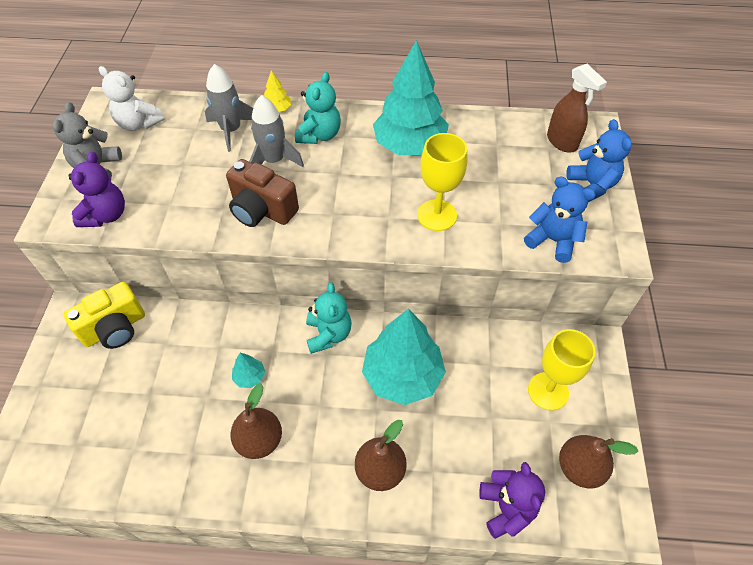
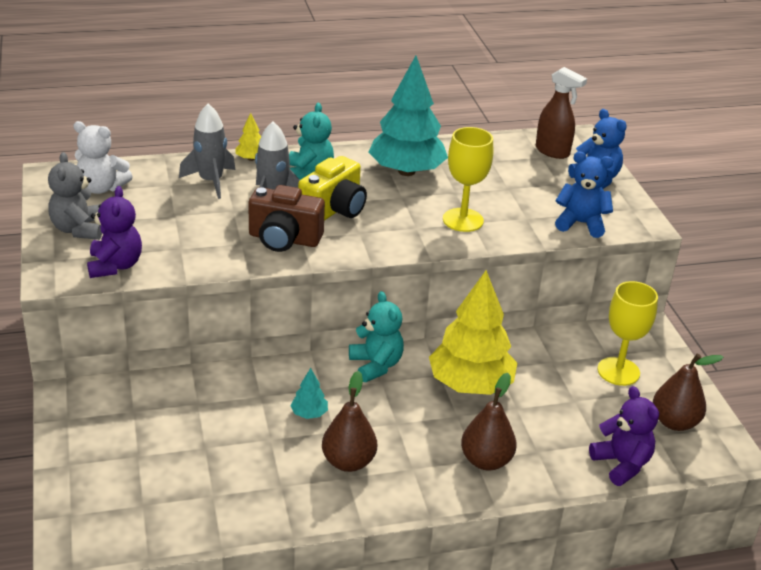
camera: 20 degrees left, 20 degrees down
yellow camera [63,282,145,349] -> yellow camera moved to [298,156,367,221]
turquoise tree [362,309,446,405] -> yellow tree [429,270,517,395]

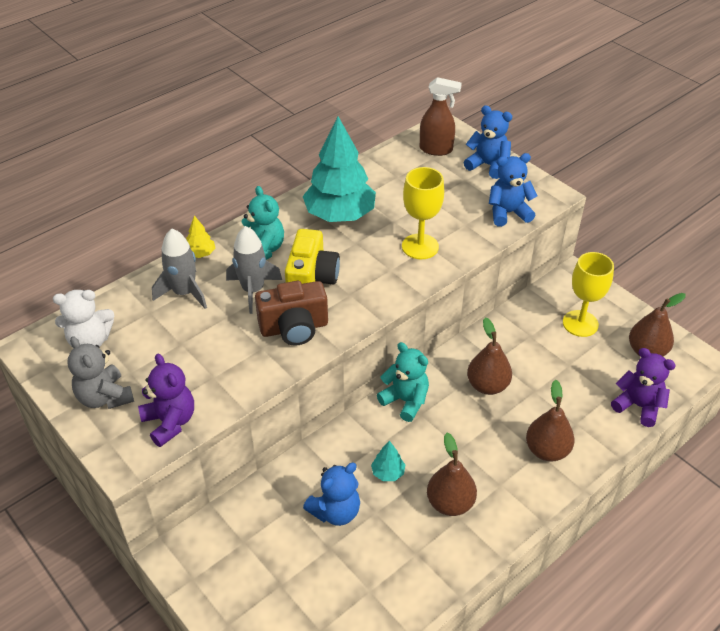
camera: 25 degrees left, 10 degrees up
yellow tree [429,270,517,395] -> brown pear [467,317,512,395]
none -> blue teddy bear [303,463,360,526]

